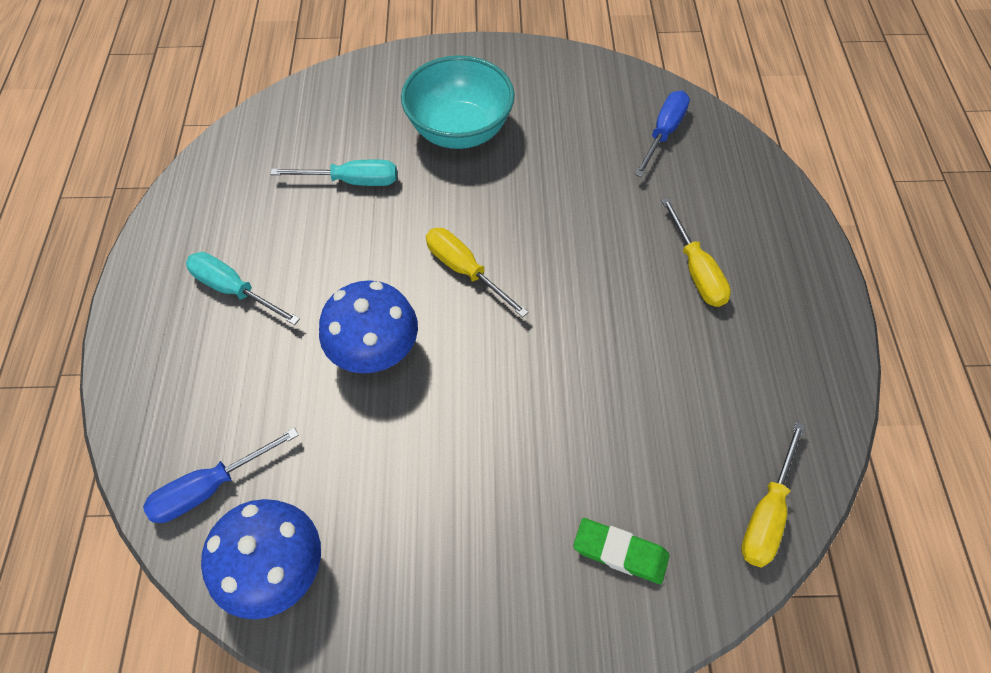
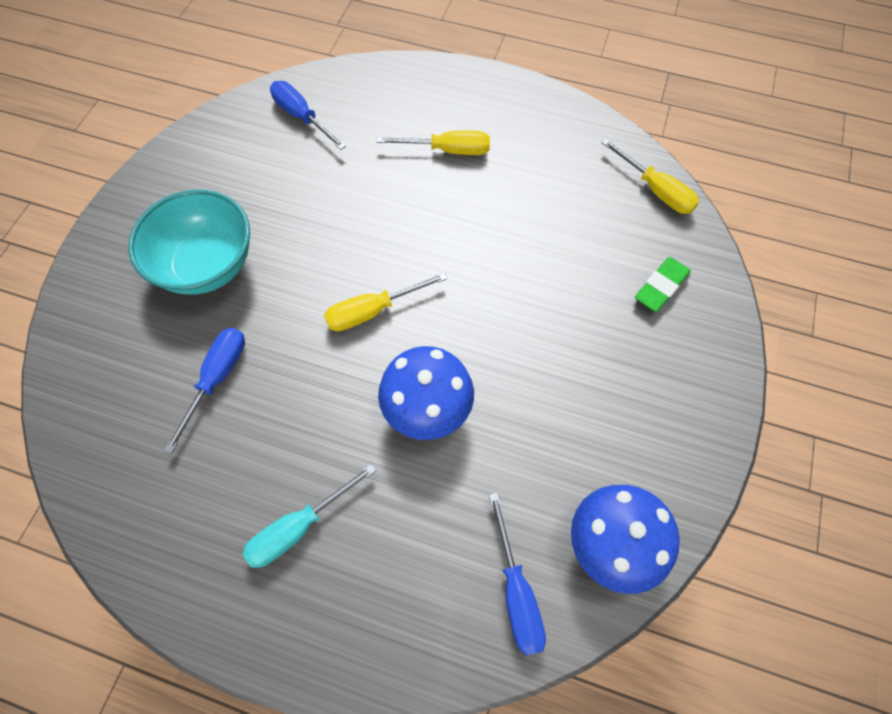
camera: 70 degrees left, 5 degrees up
turquoise screwdriver [270,160,397,186] -> blue screwdriver [164,328,245,454]

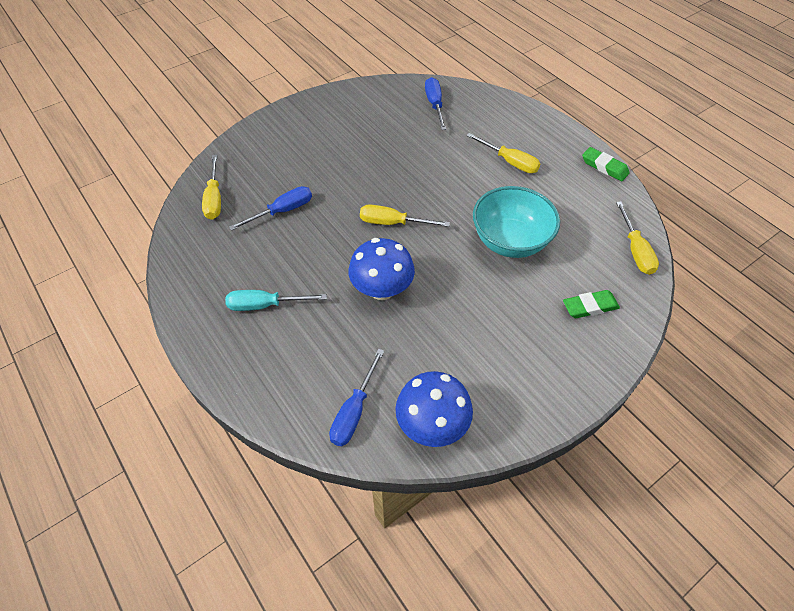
camera: 35 degrees right, 10 degrees down
turquoise bowl [128,190,250,295] -> turquoise bowl moved to [473,186,560,258]
none -> yellow screwdriver [202,155,221,220]
none -> green eraser [582,147,630,181]

